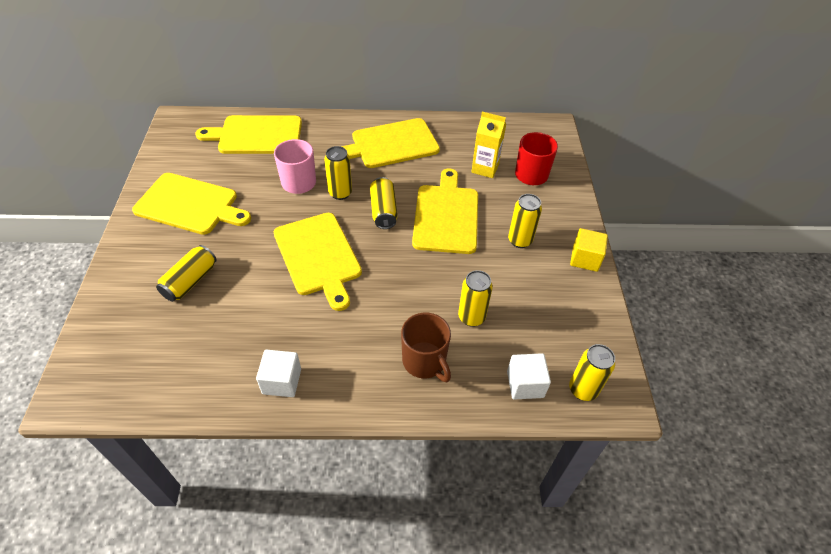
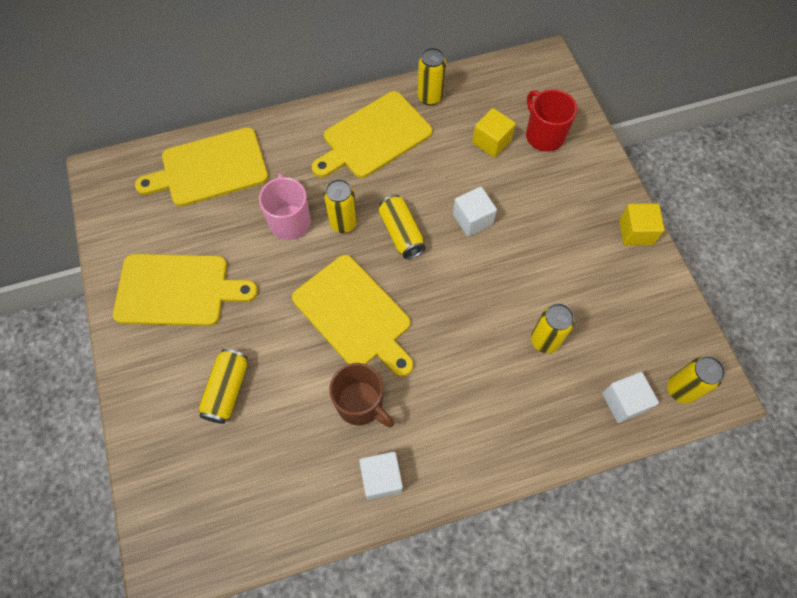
camera: 15 degrees left, 15 degrees up
brown mug [401,313,451,382] -> brown mug moved to [329,363,394,428]
yellow cutting board [412,168,478,254] -> white cube [453,187,497,236]
yellow carton [471,112,506,178] -> yellow cube [472,108,516,158]
yellow can [508,194,542,248] -> yellow can moved to [417,48,446,106]

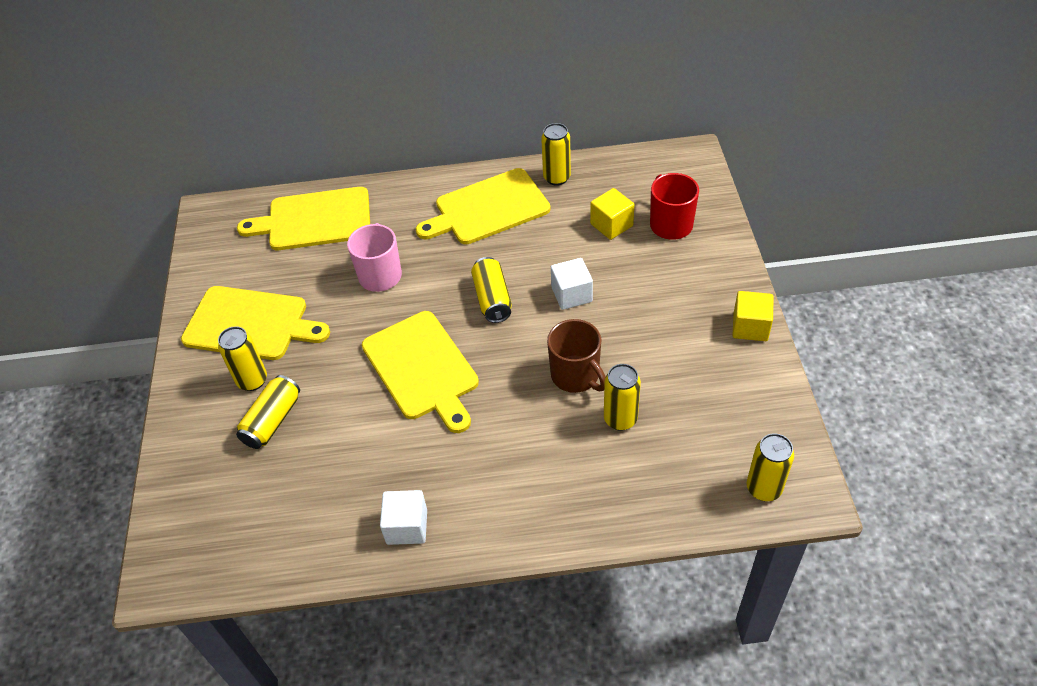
camera: 15 degrees right, 15 degrees down
yellow can [324,179,357,233] -> yellow can moved to [218,326,267,391]
brown mug [329,363,394,428] -> brown mug moved to [547,319,606,393]
white cube [602,372,659,423] -> none

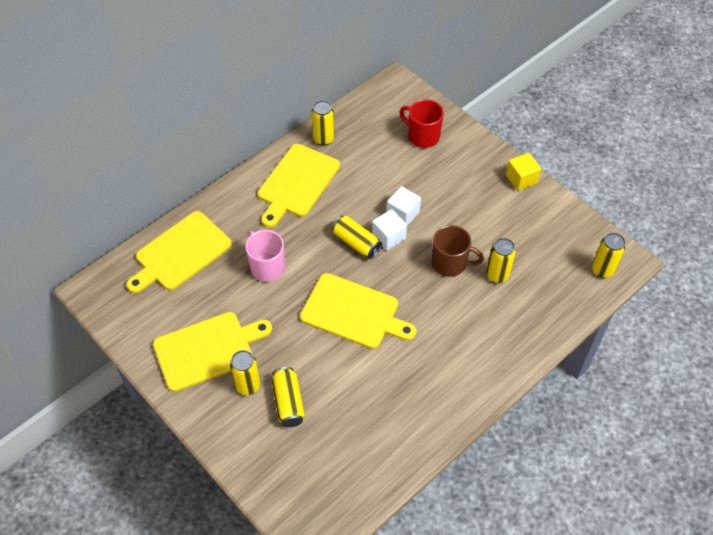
camera: 40 degrees left, 5 degrees up
white cube [380,490,427,545] -> white cube moved to [372,209,407,250]
yellow cube [590,188,634,240] -> none

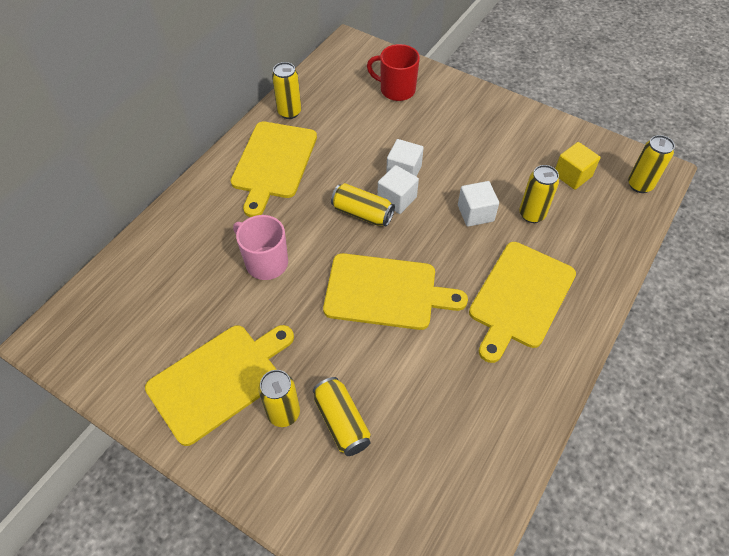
camera: 15 degrees left, 0 degrees up
yellow cutting board [126,211,232,293] -> yellow cutting board moved to [469,242,576,363]
brown mug [432,225,484,277] -> white cube [458,181,499,227]
yellow cube [506,152,541,191] -> yellow cube moved to [555,142,601,190]

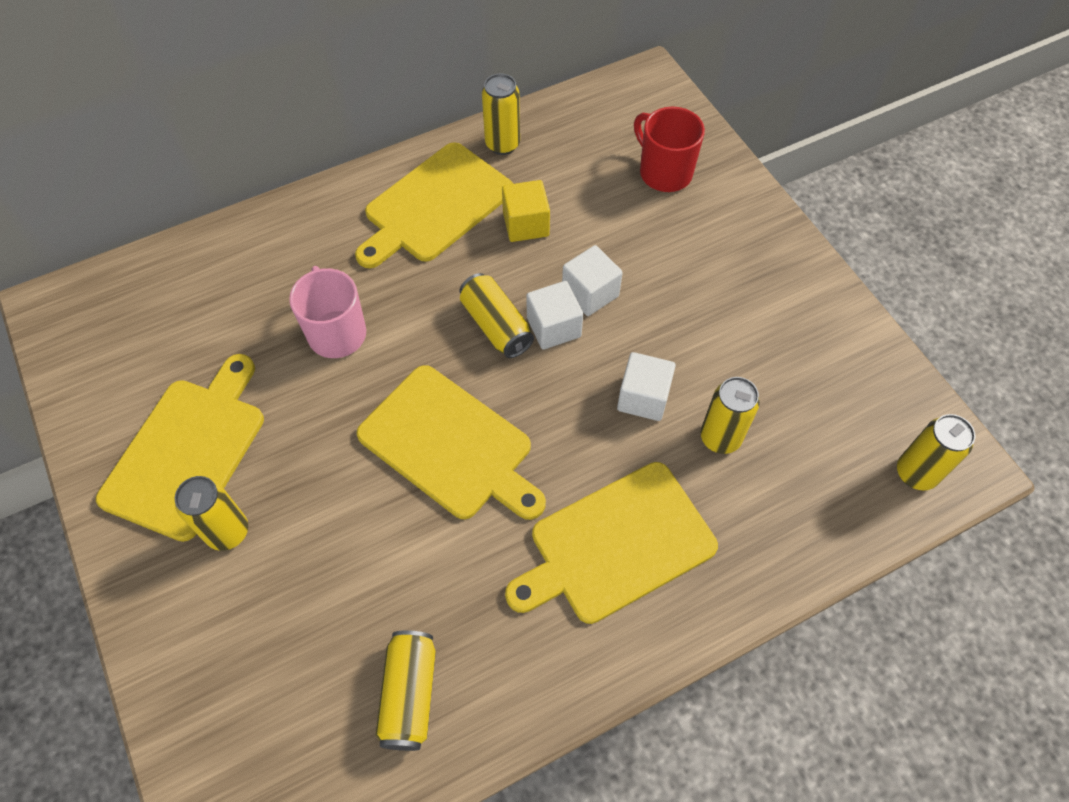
camera: 30 degrees right, 5 degrees up
yellow cutting board [145,325,294,446] -> yellow cutting board turned 60 degrees counterclockwise [96,354,264,542]
yellow can [313,377,371,456] -> yellow can moved to [375,630,436,751]
yellow cube [555,142,601,190] -> yellow cube moved to [502,180,550,242]

